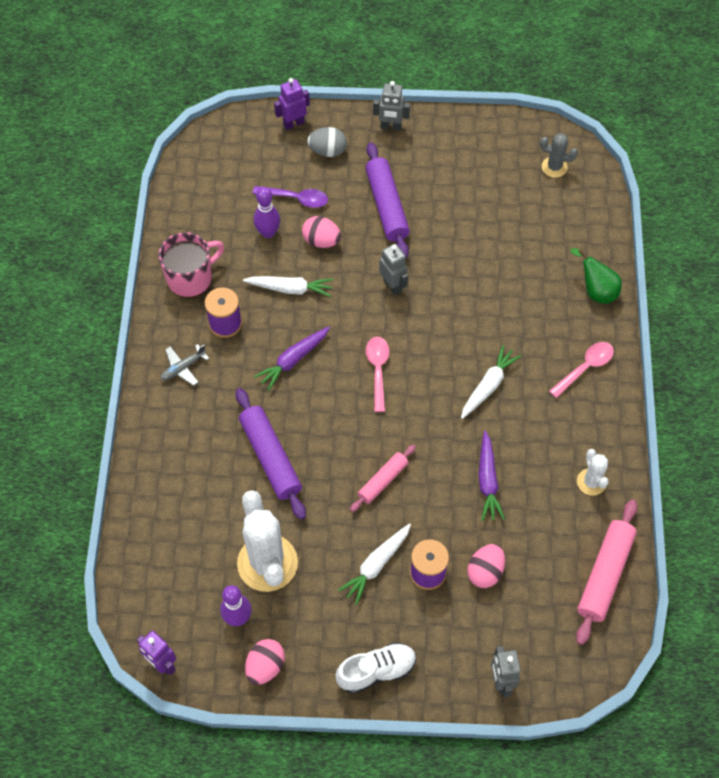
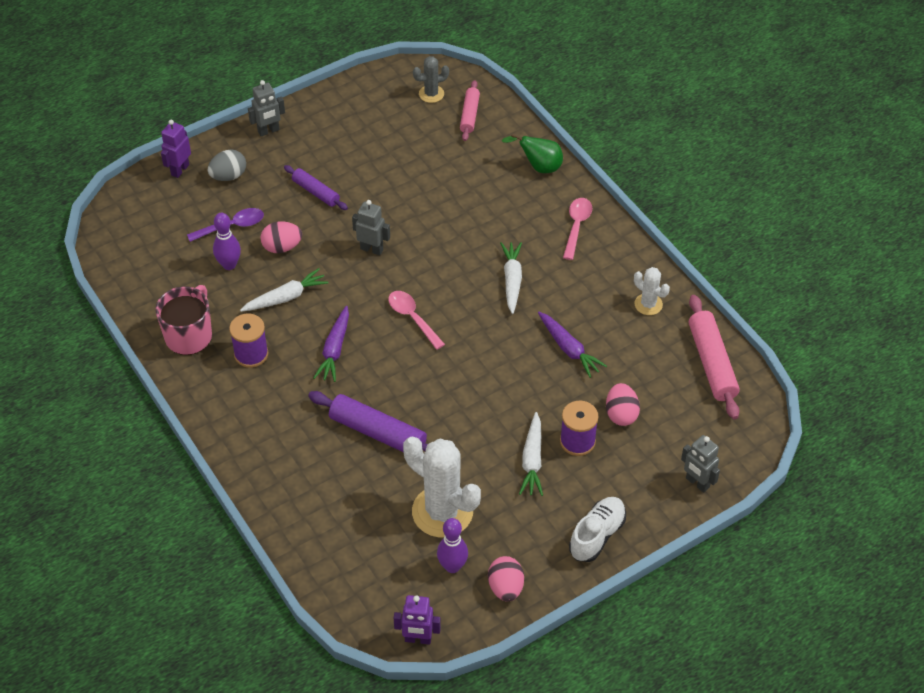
camera: 35 degrees left, 10 degrees down
grey plane [161,344,209,386] -> none
pink rolling pin [350,444,416,512] -> pink rolling pin moved to [460,80,480,141]
purple rolling pin [365,142,410,258] -> purple rolling pin [284,165,348,210], size x0.61

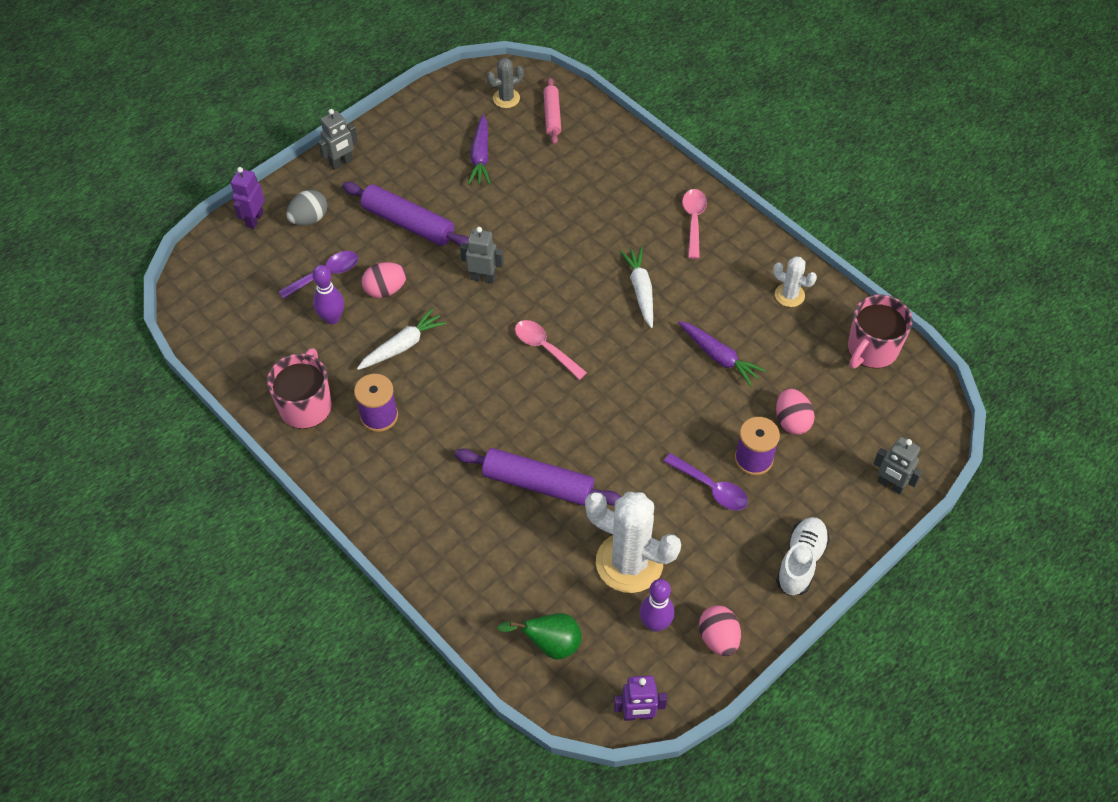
camera: 10 degrees left, 5 degrees up
purple rolling pin [284,165,348,210] -> purple rolling pin [342,182,469,247], size x1.65
purple carrot [313,306,349,382] -> purple carrot moved to [468,114,491,184]
green pear [502,133,563,173] -> green pear moved to [497,613,582,659]
white carrot [519,412,543,496] -> purple spoon [664,453,748,510]
pink rolling pin [689,295,740,419] -> pink mug [848,294,912,369]

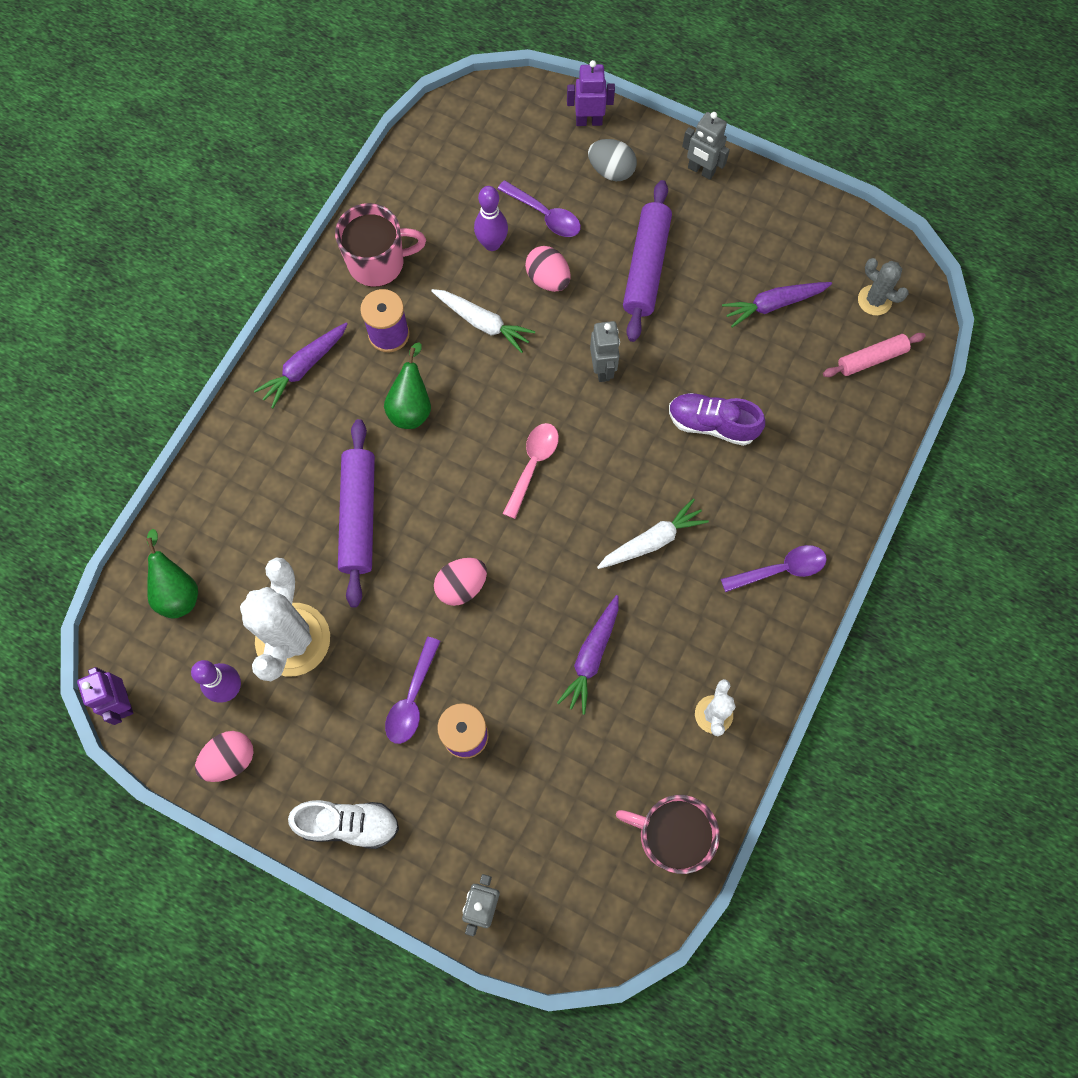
camera: 70 degrees right, 15 degrees up
pink spoon [682,189,707,259] -> purple spoon [721,545,827,592]
pink egg [776,388,815,435] -> pink egg moved to [434,558,487,606]
none -> purple carrot [254,322,348,408]
none -> green pear [384,342,431,429]
none -> purple shoe [669,393,765,446]

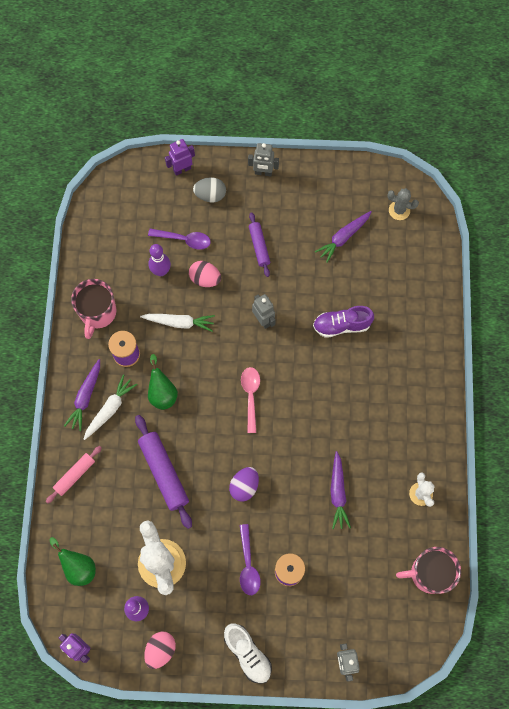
camera: 25 degrees left, 0 degrees up
white shoe [288,800,399,849] -> white shoe turned 75 degrees clockwise [224,624,272,684]
pink mug [335,203,426,287] -> pink mug turned 135 degrees clockwise [71,279,117,339]
pink egg [434,558,487,606] -> purple egg [229,467,259,501]
white carrot [597,499,709,569] -> white carrot moved to [83,375,138,440]
purple rolling pin [623,180,672,342] -> purple rolling pin [249,212,270,277], size x0.61
purple spoon [721,545,827,592] -> none
pink rolling pin [823,333,925,377] -> pink rolling pin moved to [46,446,102,503]

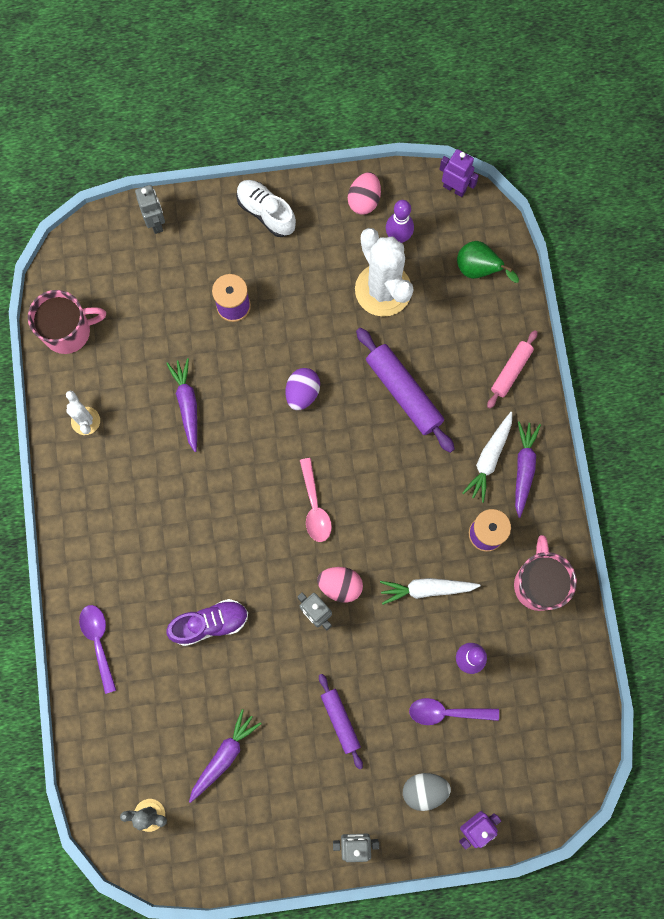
camera: 170 degrees right, 5 degrees up
green pear [148,354,178,410] -> none
pink egg [189,261,221,287] -> pink egg moved to [317,567,363,603]
purple spoon [239,524,260,595] -> purple spoon moved to [79,605,116,694]

